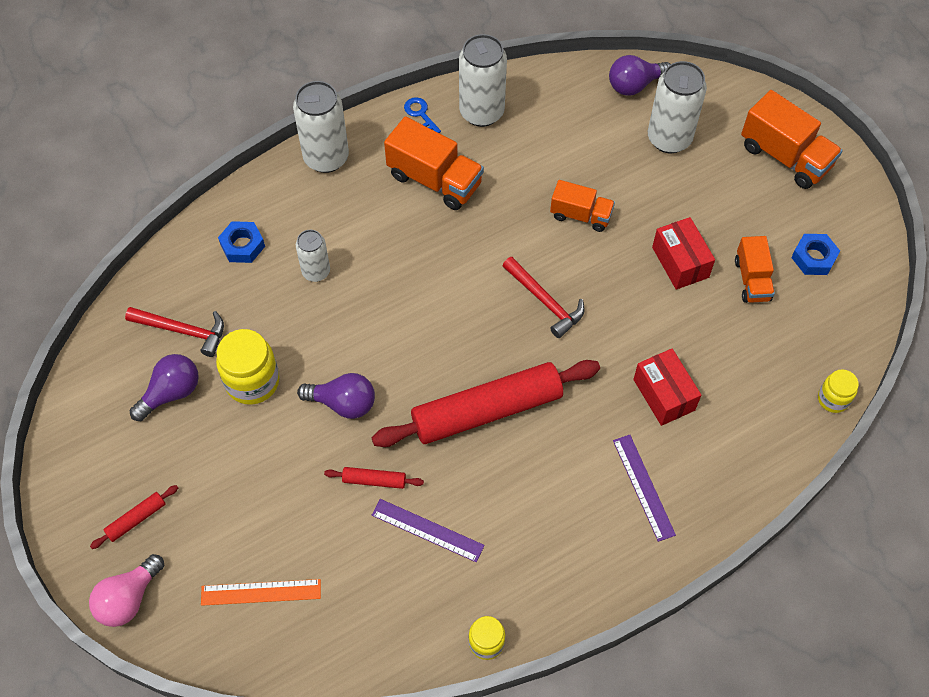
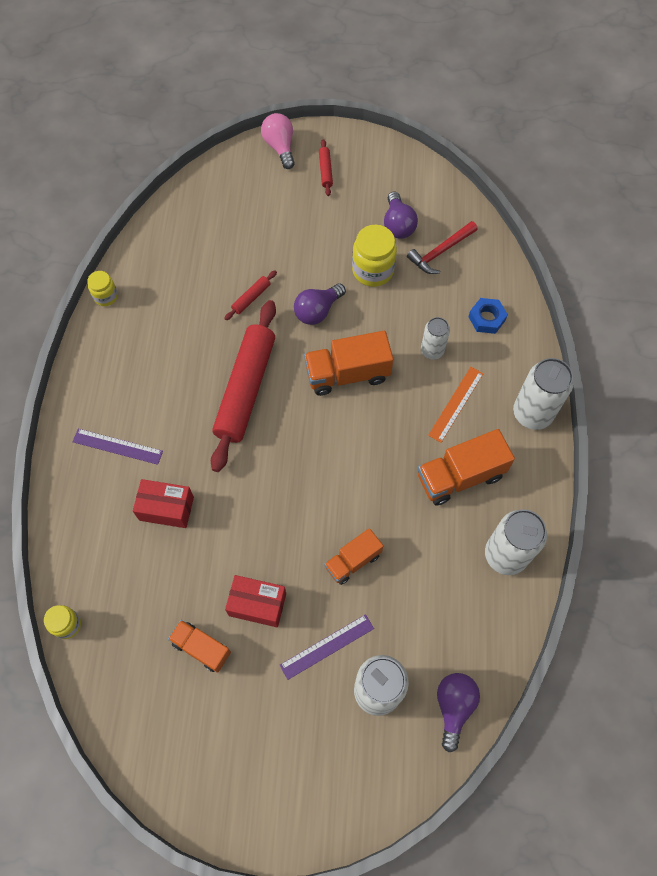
camera: 125 degrees right, 5 degrees up
orange ruler [201,579,321,606] -> orange ruler moved to [428,367,484,443]
purple ruler [372,499,485,562] -> purple ruler moved to [280,614,374,680]
blue key [404,97,441,133] -> none
red hammer [502,257,585,338] -> none
orange truck [741,90,843,189] -> orange truck moved to [304,331,393,396]
blue nut [791,234,840,275] -> none

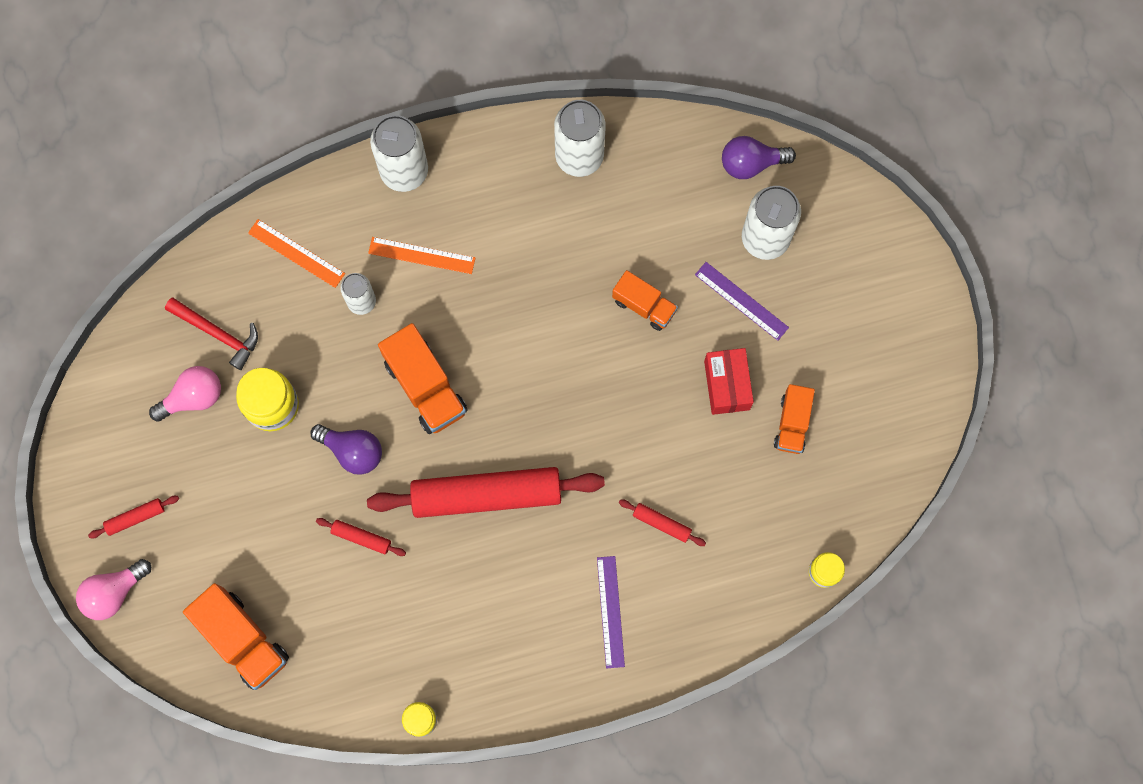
camera: 110 degrees left, 10 degrees up
red box [133,479,194,528] -> red rolling pin [619,499,706,546]
purple light bulb [384,191,418,239] -> pink light bulb [149,366,221,422]
orange truck [418,429,515,506] -> orange truck moved to [183,583,289,690]
blue nut [468,298,508,334] -> orange ruler [248,219,345,288]

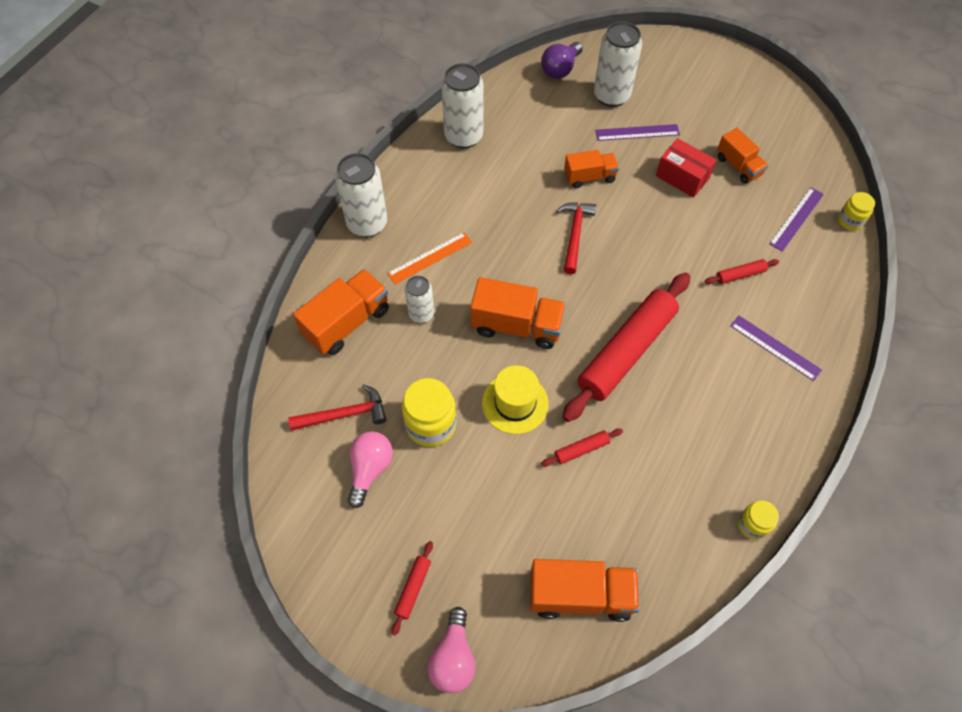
camera: 45 degrees left, 15 degrees down
orange ruler [248,219,345,288] -> orange truck [293,269,389,355]
purple light bulb [311,424,382,475] -> yellow hat [482,365,549,434]
none -> red hammer [556,202,597,274]
none -> purple ruler [769,187,824,252]

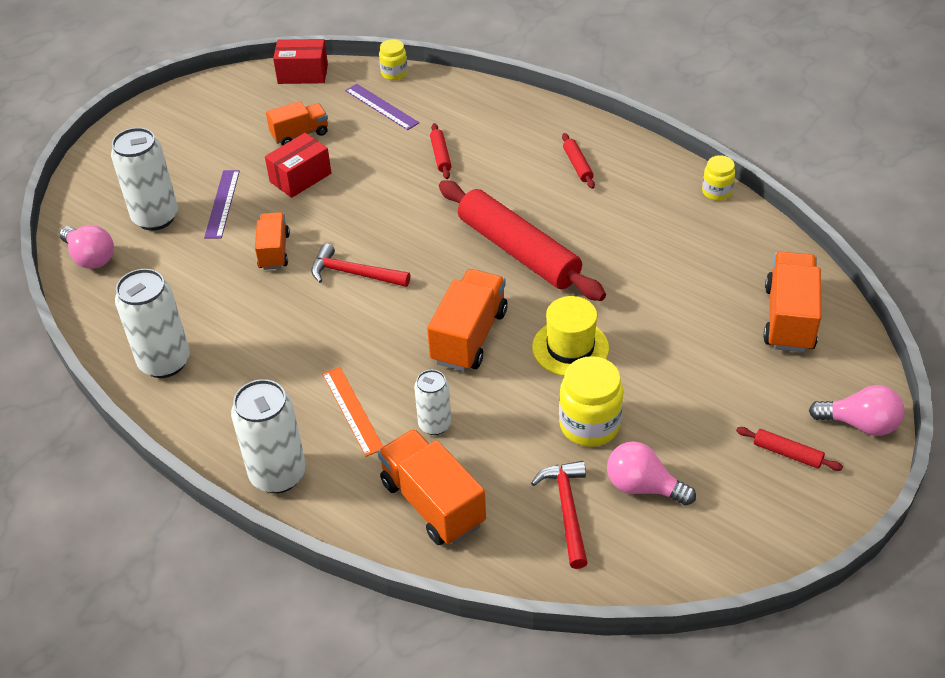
camera: 80 degrees left, 15 degrees down
purple light bulb [541,42,583,79] -> pink light bulb [59,225,114,269]
red rolling pin [541,429,623,466] -> red rolling pin moved to [562,133,595,189]
purple ruler [730,315,822,381] -> none
none -> red box [273,39,328,84]

